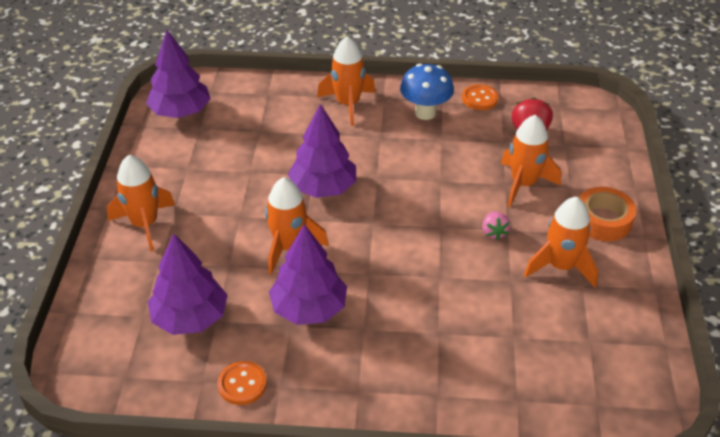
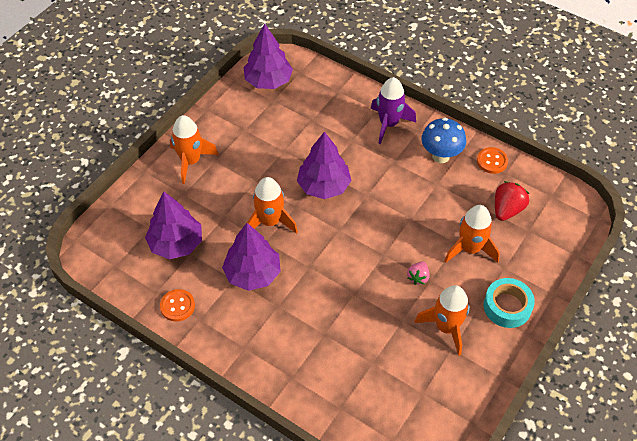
camera: 30 degrees right, 10 degrees up
orange rocket [317,36,375,126] -> purple rocket [371,77,416,144]
orange tape [579,187,636,241] -> turquoise tape [484,278,535,328]

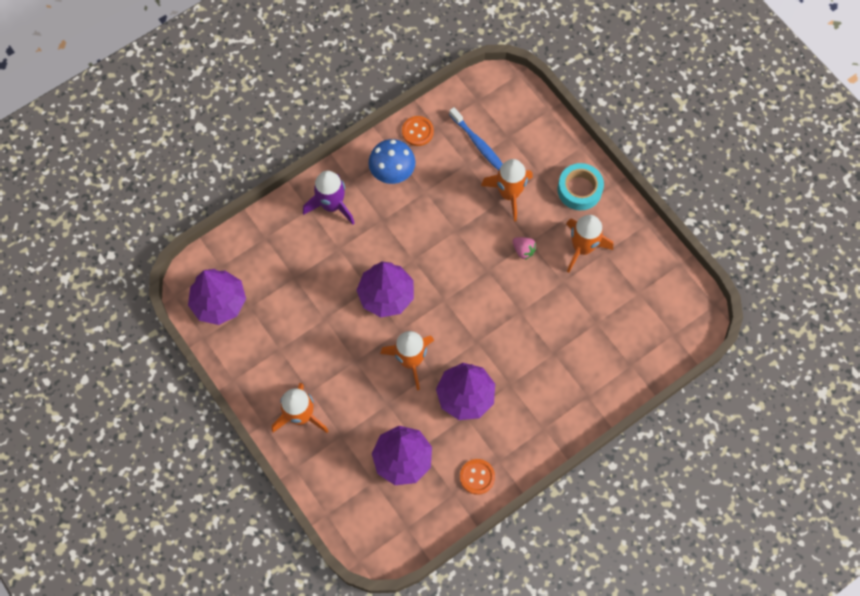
camera: 70 degrees left, 15 degrees up
red strawberry [495,181,529,221] -> blue toothbrush [449,107,503,171]

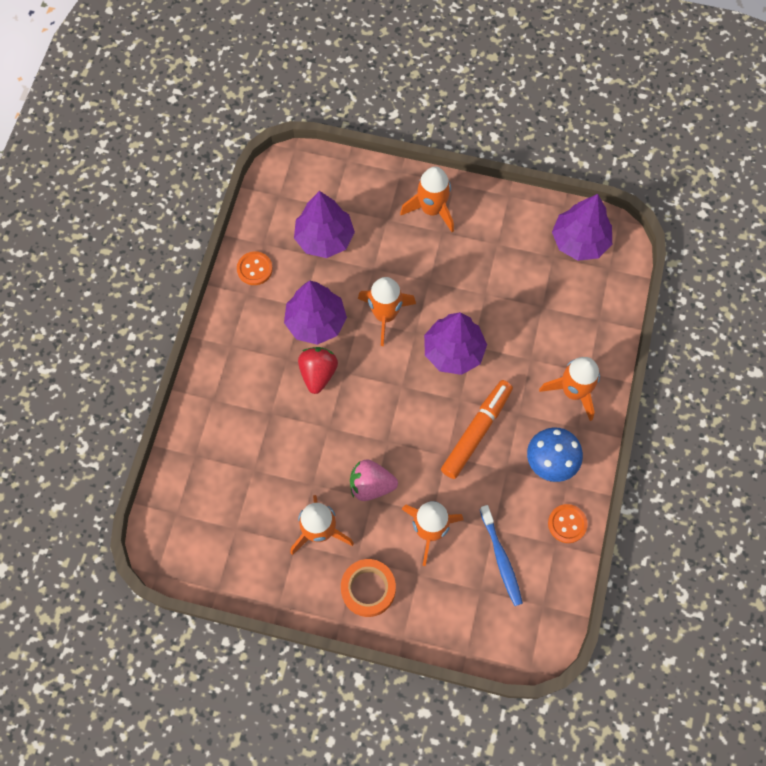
camera: 140 degrees right, 0 degrees up
purple rocket [303,171,354,225] -> orange rocket [539,357,600,421]
blue toothbrush [449,107,503,171] -> blue toothbrush turned 120 degrees counterclockwise [480,505,523,606]
pink strawberry [513,237,537,260] -> pink strawberry [350,459,398,501], size x1.61
turquoise tape [557,163,604,210] -> orange tape [341,559,396,617]
none -> red strawberry [298,347,338,394]
none -> orange marker [441,380,513,479]

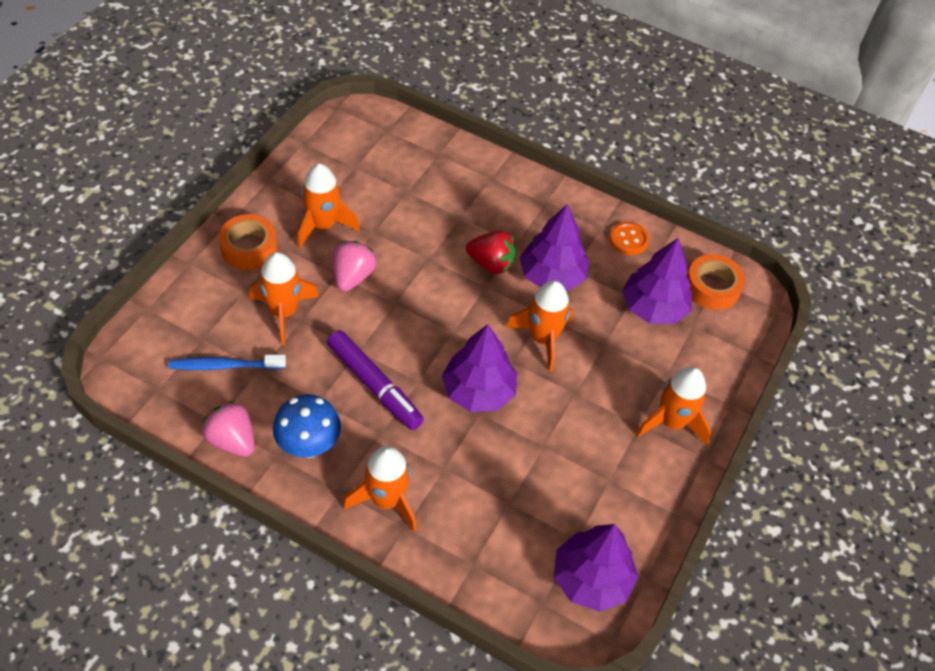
camera: 100 degrees right, 15 degrees down
orange marker [441,380,513,479] -> purple marker [327,330,424,430]
orange button [548,504,588,543] -> pink strawberry [202,400,255,457]
none -> orange tape [687,254,745,310]

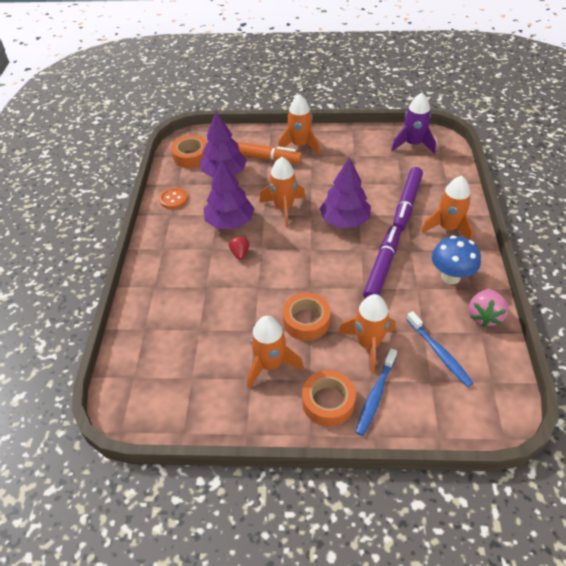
camera: 110 degrees left, 5 degrees down
pink strawberry [333,241,376,292] -> orange tape [283,293,331,341]
red strawberry [466,231,516,274] -> red strawberry [229,236,250,260], size x0.62
purple tree [554,524,638,612] -> purple rocket [391,93,436,154]
none -> orange marker [235,141,302,164]
none -> blue toothbrush [356,348,397,436]
none -> purple marker [393,167,423,232]

